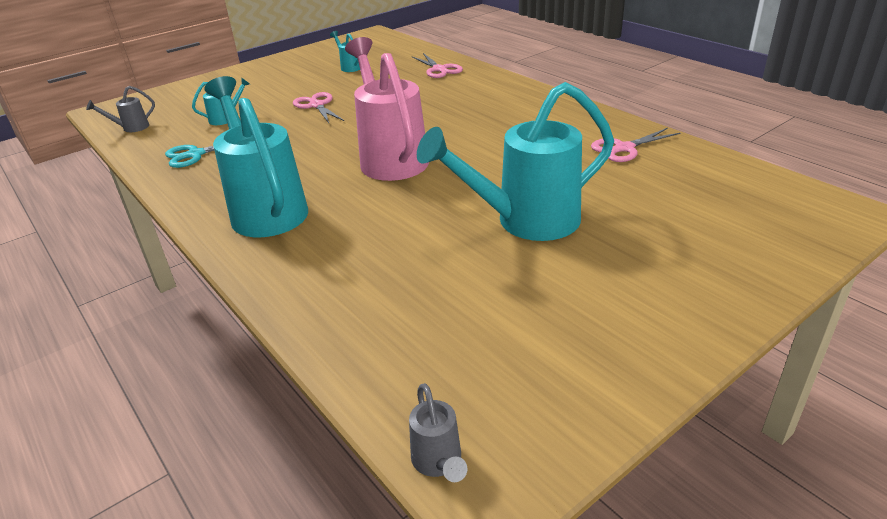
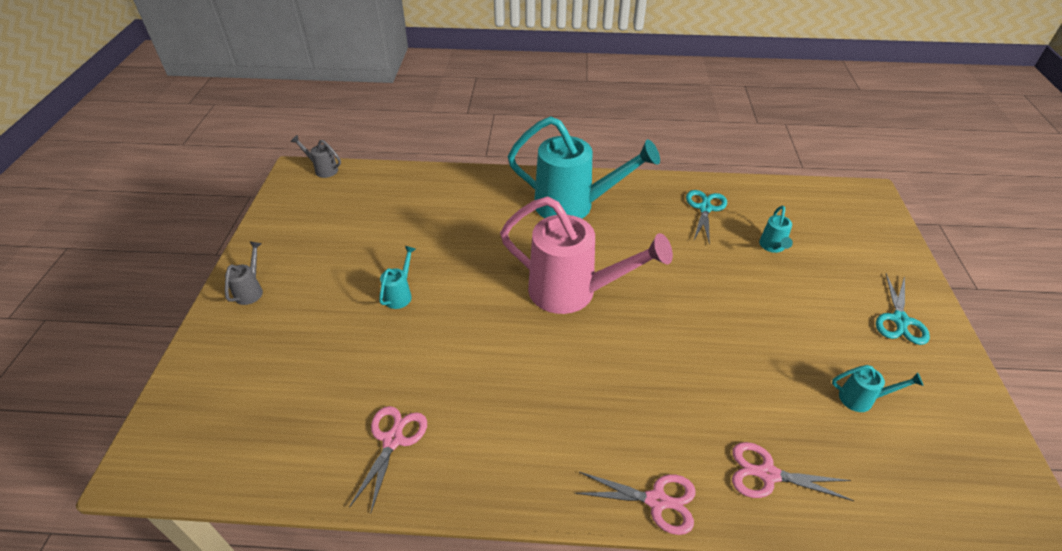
camera: 130 degrees right, 10 degrees up
grey watering can [86,86,155,132] -> grey watering can moved to [225,241,263,305]
pink scissors [293,92,344,123] -> pink scissors moved to [575,472,696,535]
turquoise watering can [417,82,614,241] -> turquoise watering can [379,246,416,309], size x0.41
none -> turquoise scissors [876,274,930,345]

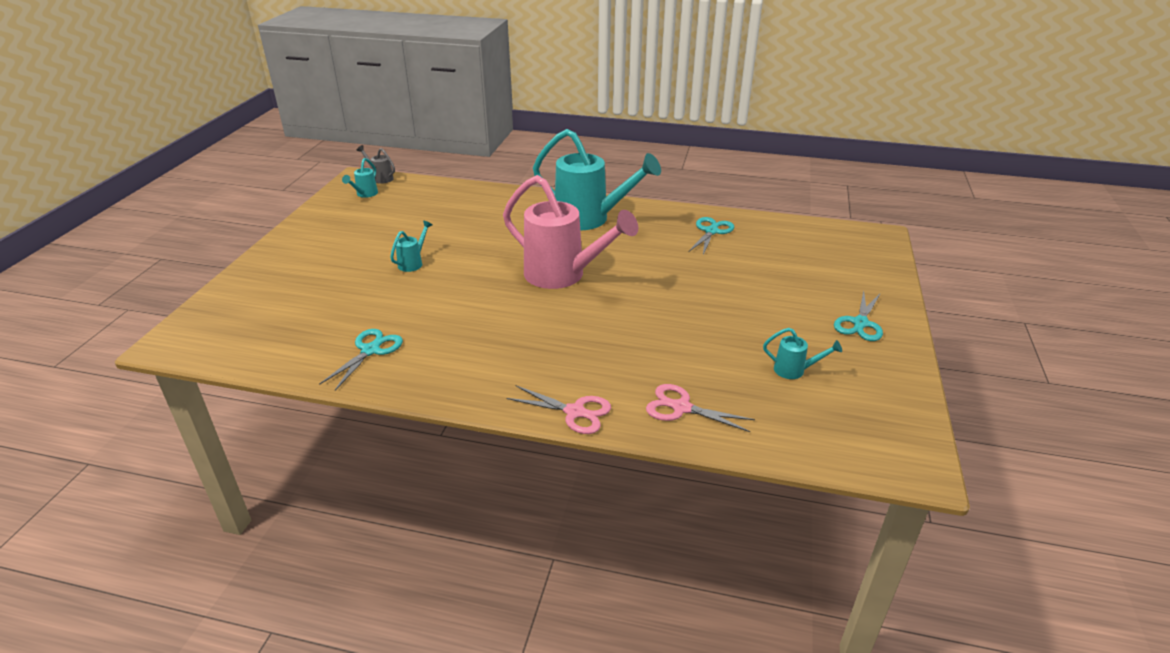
camera: 10 degrees right, 10 degrees down
grey watering can [225,241,263,305] -> none
pink scissors [349,406,427,514] -> turquoise scissors [319,329,403,391]
turquoise watering can [759,206,793,253] -> turquoise watering can moved to [342,158,378,198]

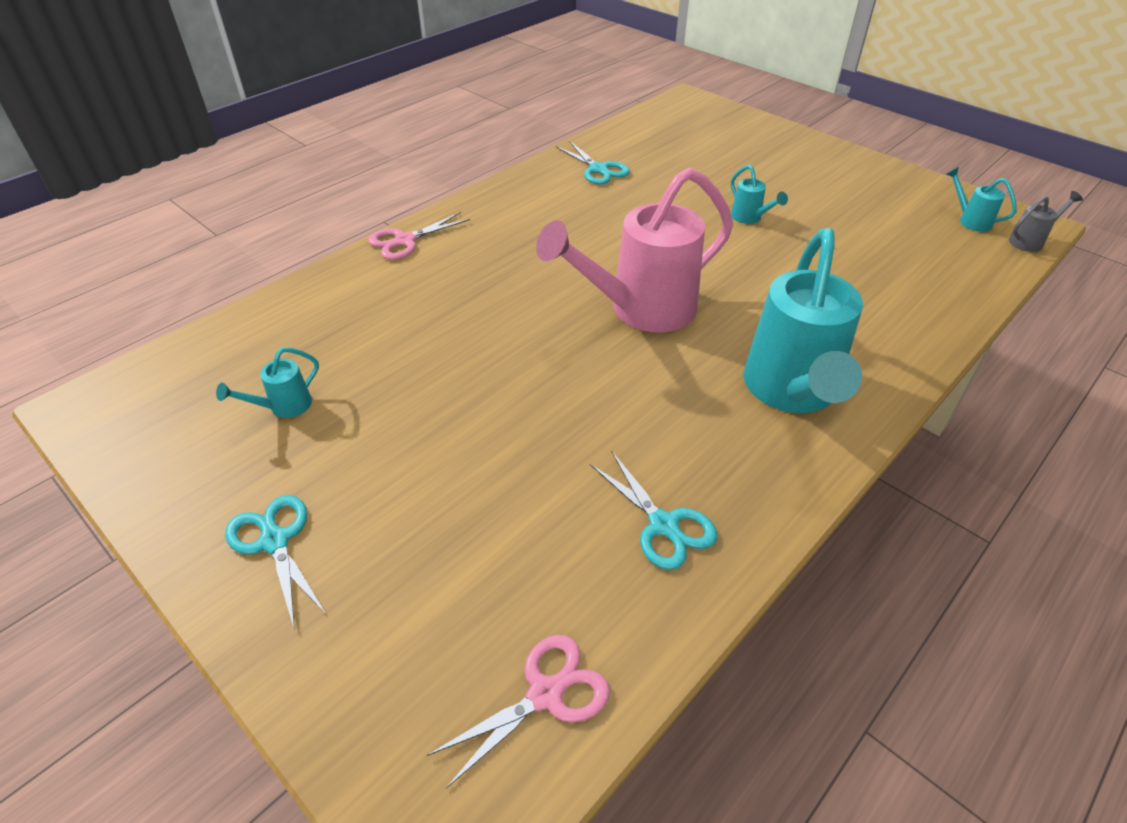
camera: 120 degrees right, 10 degrees up
turquoise watering can [533,129,661,230] -> turquoise watering can turned 45 degrees counterclockwise [743,228,863,413]
pink scissors [646,384,755,432] -> pink scissors moved to [427,635,610,788]

